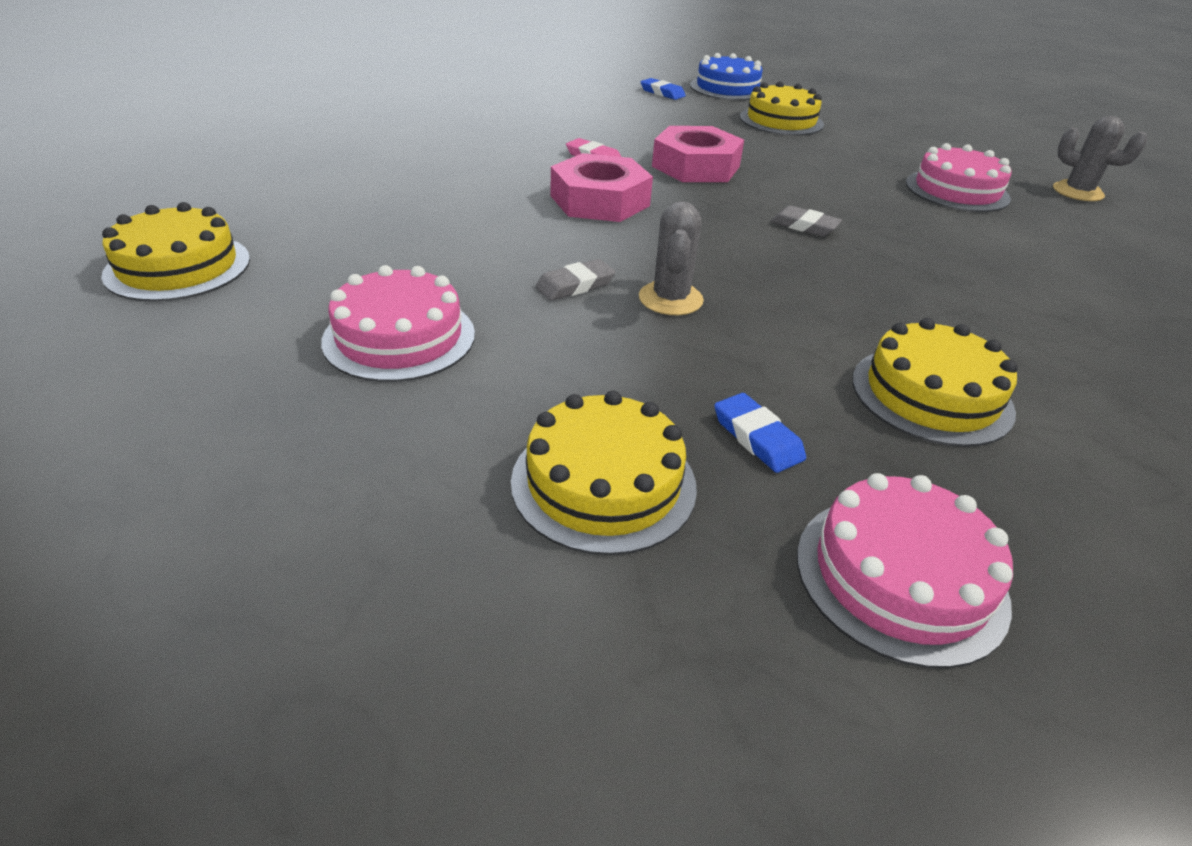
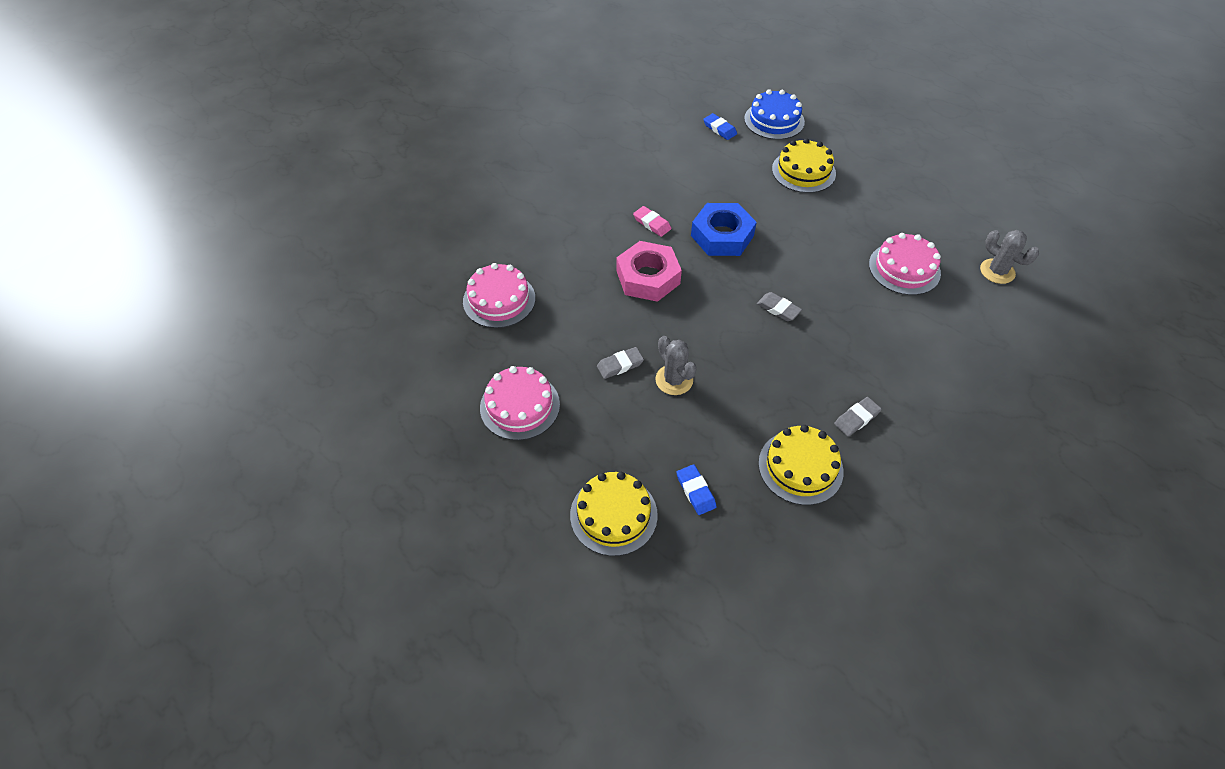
camera: 10 degrees right, 15 degrees up
yellow cake [101,202,250,302] -> none
grey cactus [639,201,704,315] -> grey cactus turned 45 degrees counterclockwise [655,336,697,395]
pink nut [652,126,744,182] -> blue nut [691,203,757,256]
pink cake [797,473,1013,669] -> pink cake moved to [463,263,535,328]
none -> grey eraser [834,397,882,436]

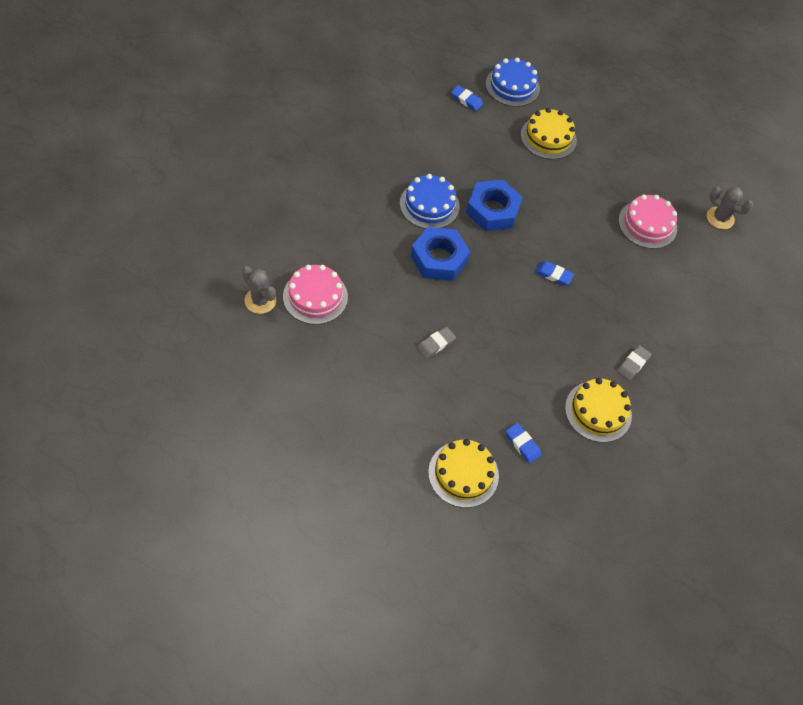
camera: 20 degrees left, 5 degrees up
pink cake [480,366,560,440] -> none
pink nut [617,241,682,302] -> blue nut [410,227,470,281]
pink eraser [633,206,672,237] -> blue cake [400,174,460,229]
grey cactus [655,336,697,395] -> grey cactus moved to [242,266,276,314]
grey eraser [757,292,802,321] -> blue eraser [535,261,574,286]

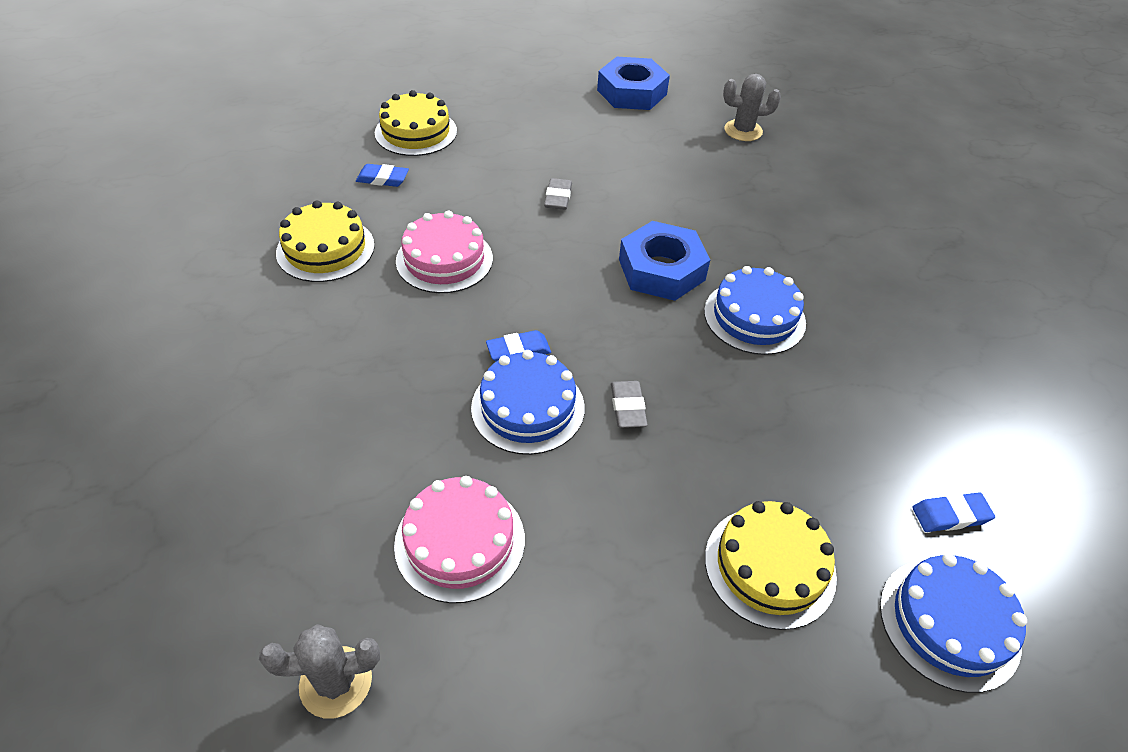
camera: 140 degrees right, 10 degrees down
pink cake [283,265,348,324] -> pink cake moved to [396,211,493,293]
blue nut [466,180,522,231] -> blue nut moved to [597,57,670,110]
grey eraser [617,345,651,380] -> grey eraser moved to [611,381,647,428]
none -> blue cake [471,350,585,455]

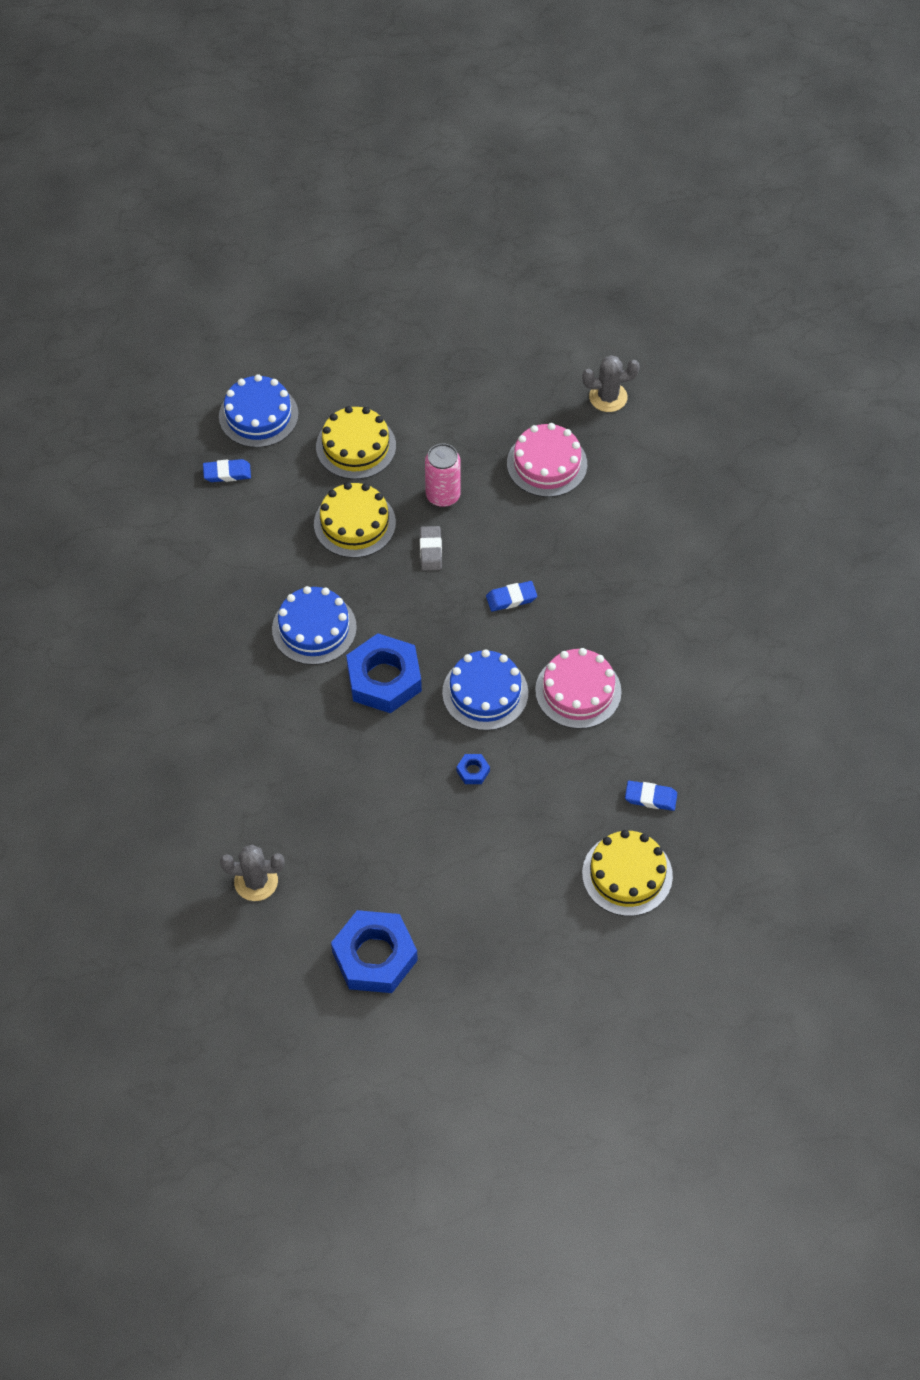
camera: 175 degrees left, 10 degrees up
yellow cake [276,200,375,282] -> yellow cake moved to [314,482,396,558]
blue cake [471,350,585,455] -> blue cake moved to [442,649,528,731]
grey eraser [544,178,572,210] -> blue nut [457,754,490,784]
none -> pink can [425,443,461,507]

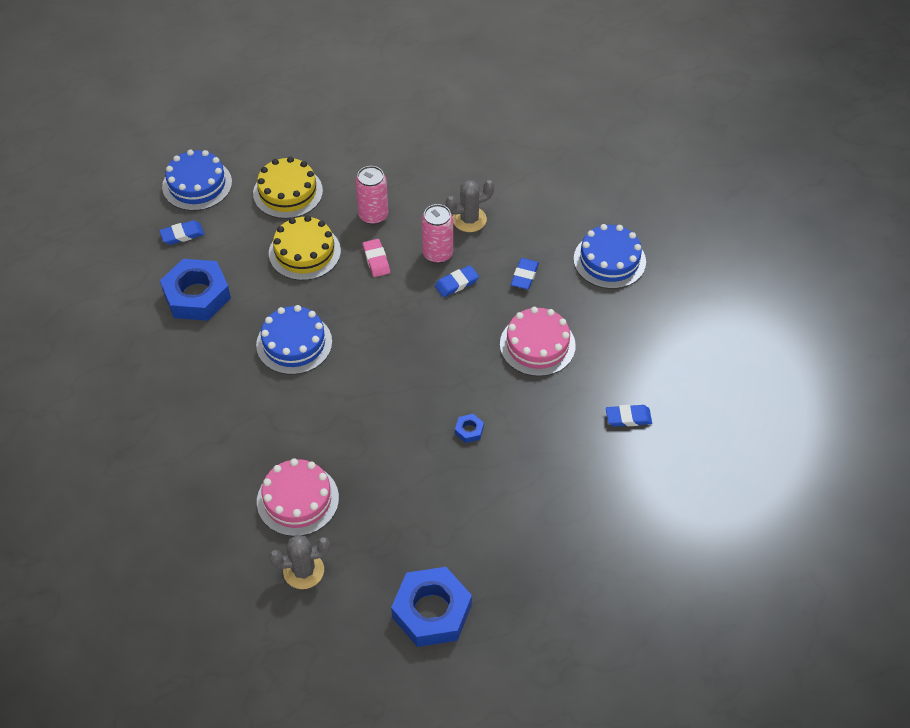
camera: 15 degrees left, 5 degrees down
blue nut [346,633,422,713] -> blue nut moved to [160,259,231,321]
grey eraser [420,526,442,571] -> pink eraser [363,239,390,277]
blue cake [442,649,528,731] -> blue cake moved to [574,224,646,289]
pink cake [507,423,587,497] -> pink cake moved to [257,458,339,537]
grey cactus [582,355,640,412] -> grey cactus moved to [446,180,494,232]
yellow cake [582,830,673,916] -> none
none -> pink can [421,204,453,263]
none -> blue eraser [511,258,539,290]

